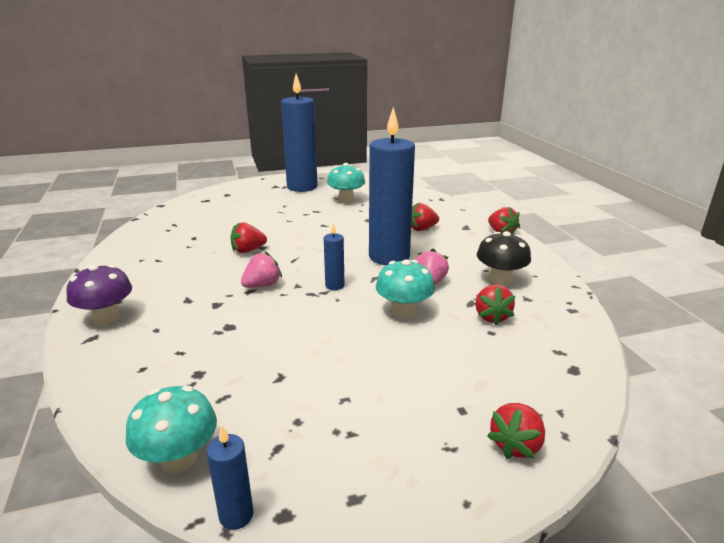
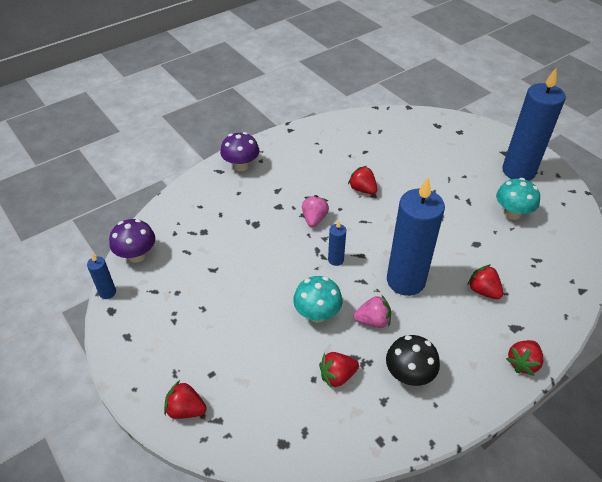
camera: 70 degrees right, 20 degrees up
turquoise mushroom [126,386,217,473] -> purple mushroom [109,219,155,263]
pink strawberry [241,252,282,288] -> pink strawberry turned 105 degrees counterclockwise [302,195,329,227]

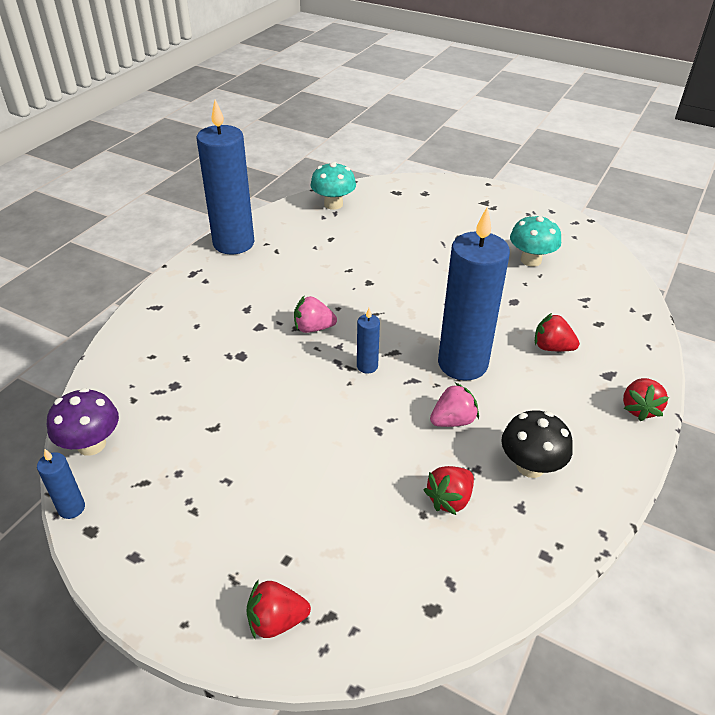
camera: 25 degrees left, 5 degrees down
purple mushroom [220,132,259,171] -> none
turquoise mushroom [293,276,343,323] -> turquoise mushroom moved to [310,162,356,210]
pink strawberry [302,195,329,227] -> pink strawberry turned 75 degrees counterclockwise [294,296,337,333]
red strawberry [348,166,377,194] -> none
blue candle [503,68,566,181] -> blue candle moved to [196,99,254,254]

